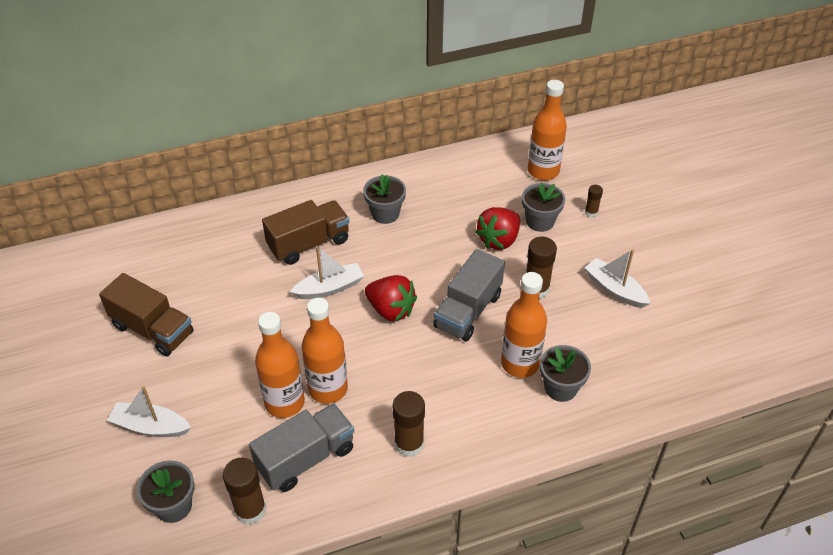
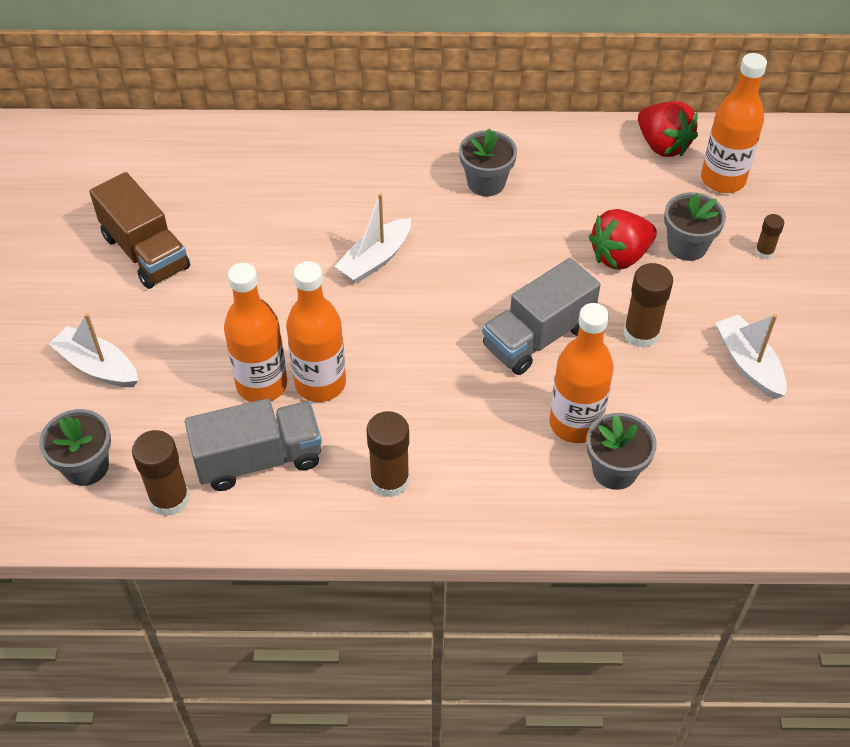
camera: 20 degrees right, 5 degrees up
brown truck [262,200,350,265] -> none
white boat [290,246,364,299] -> white boat turned 135 degrees clockwise [334,193,411,283]
red strawberry [365,275,417,321] -> red strawberry moved to [638,101,698,157]

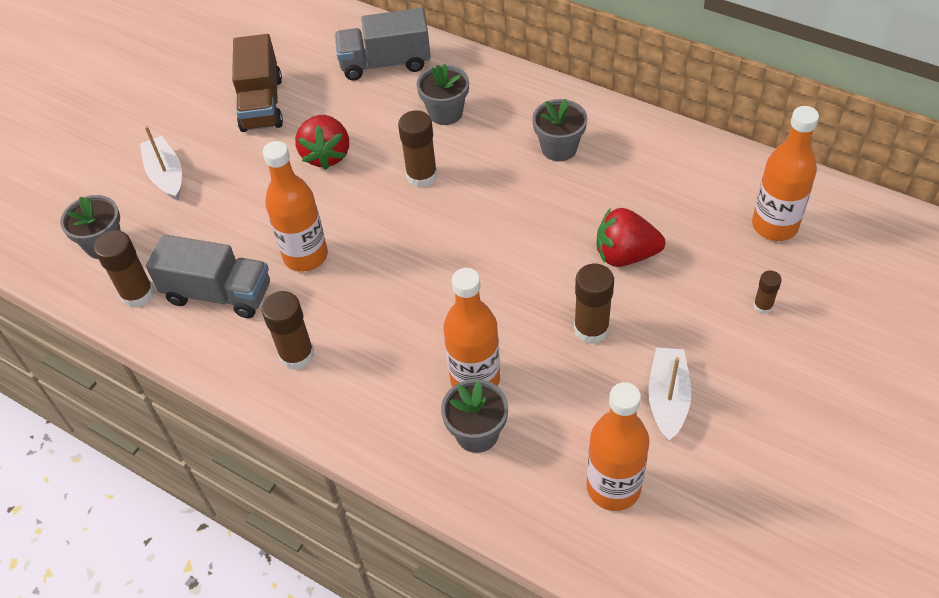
camera: 35 degrees right, 0 degrees up
orange bottle [224,263,287,402] -> orange bottle moved to [587,382,649,511]
white boat [334,193,411,283] -> brown glue stick [398,110,437,188]
grey truck [482,258,601,375] -> grey truck moved to [335,8,431,80]
red strawberry [638,101,698,157] -> red strawberry moved to [295,115,349,170]
grey flower pot [664,192,726,261] -> grey flower pot moved to [417,64,469,125]

